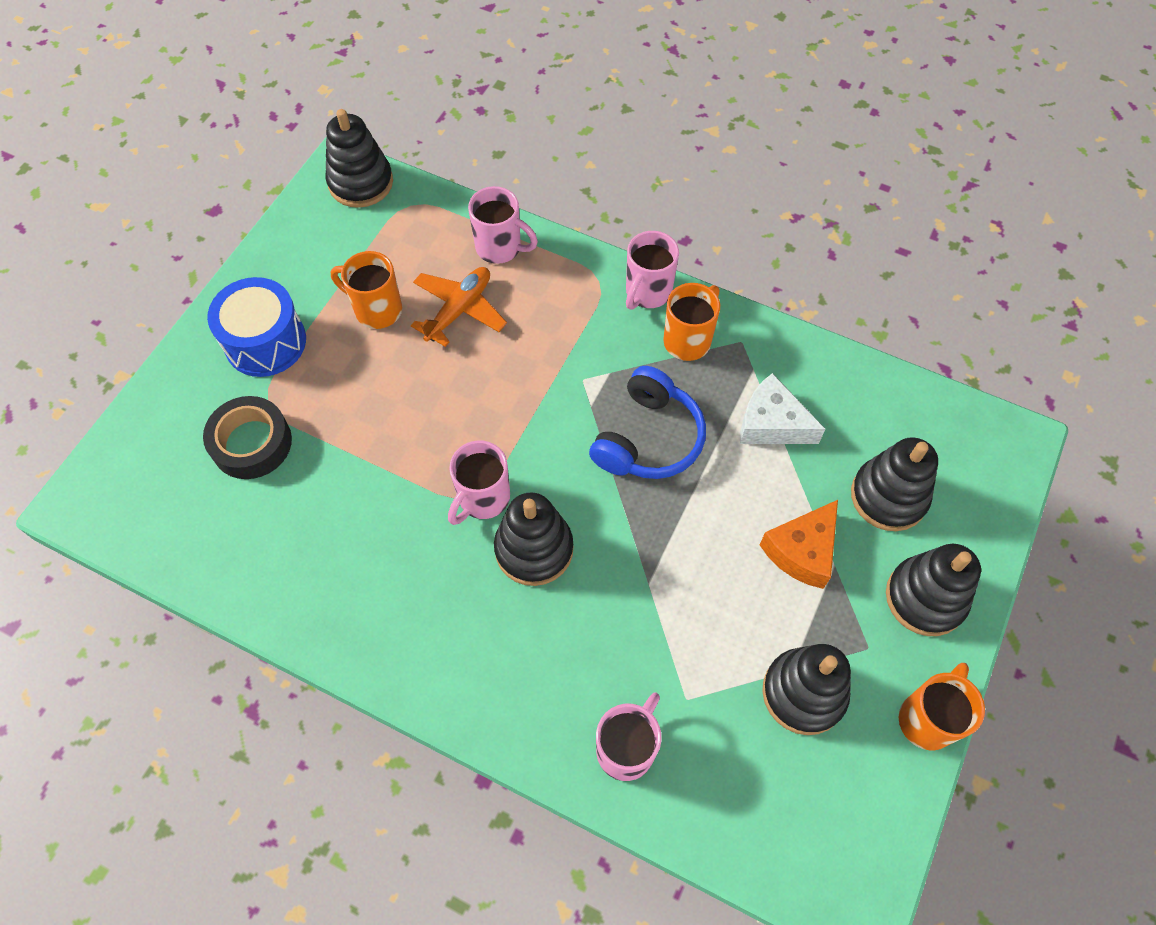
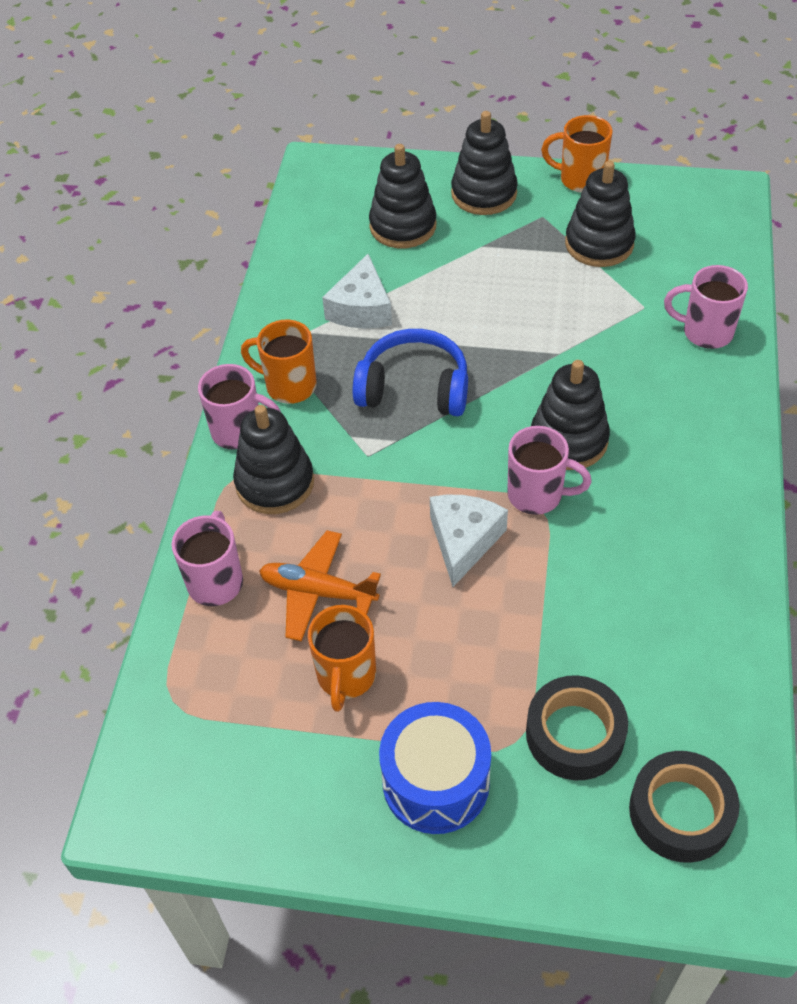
camera: 105 degrees left, 10 degrees down
black stacking toy [325,109,393,208] -> black stacking toy moved to [233,405,314,514]
orange cheese [760,500,838,589] -> none
none -> white cheese [430,495,508,587]
none -> black tape [629,751,740,863]

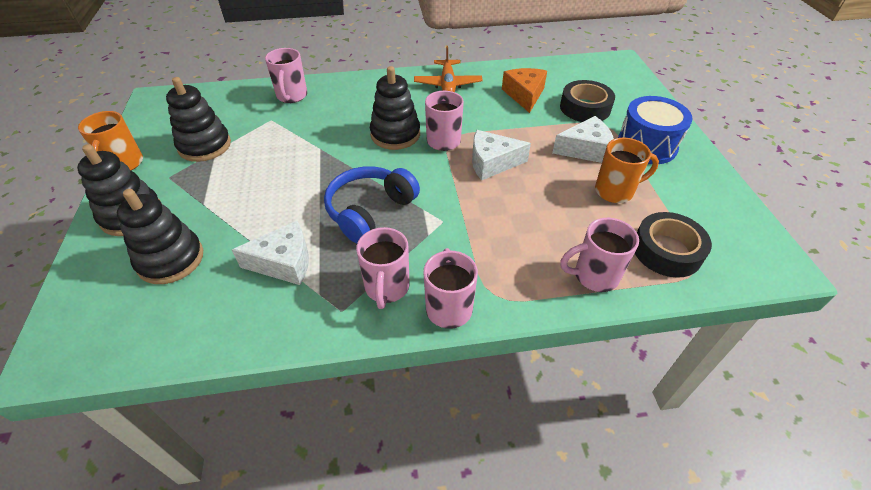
camera: 110 degrees left, 5 degrees down
black stacking toy [233,405,314,514] -> none
orange mug [241,320,317,404] -> pink mug [356,227,410,309]
orange plane [259,530,381,642] -> orange plane moved to [414,46,483,92]
blue headphones [353,329,468,416] -> blue headphones turned 45 degrees clockwise [324,166,420,243]
black tape [629,751,740,863] -> black tape moved to [635,212,712,278]
none -> orange cheese [502,68,547,113]
none -> white cheese [552,116,614,163]

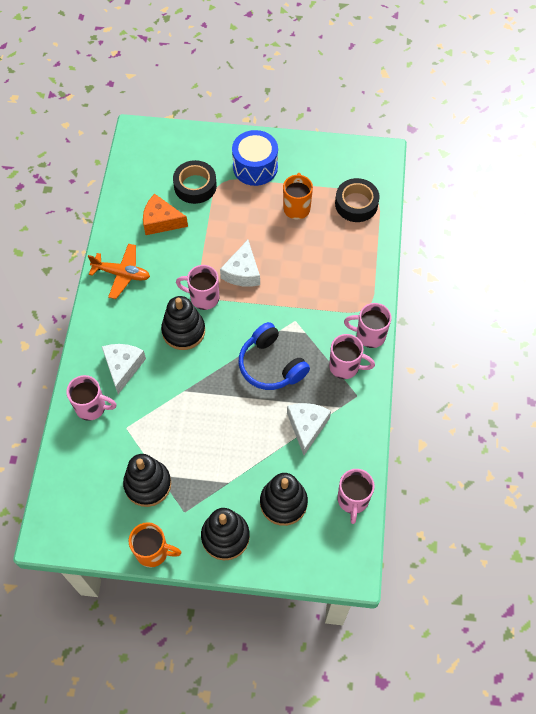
camera: 75 degrees left, 15 degrees up
white cheese [552,116,614,163] -> white cheese moved to [102,344,146,394]
pink mug [560,218,639,292] -> pink mug moved to [337,469,375,524]

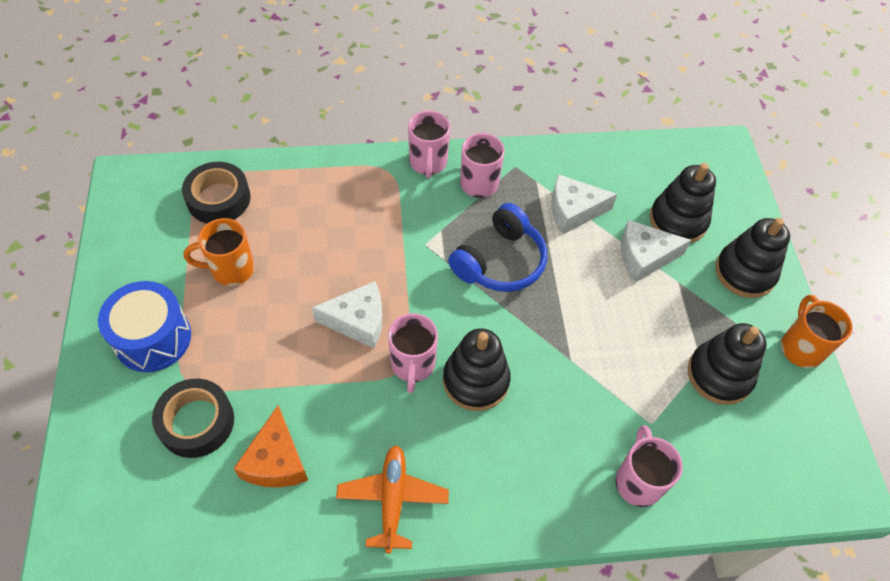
camera: 105 degrees left, 5 degrees down
white cheese [102,344,146,394] -> white cheese moved to [621,220,691,283]
pink mug [337,469,375,524] -> none

